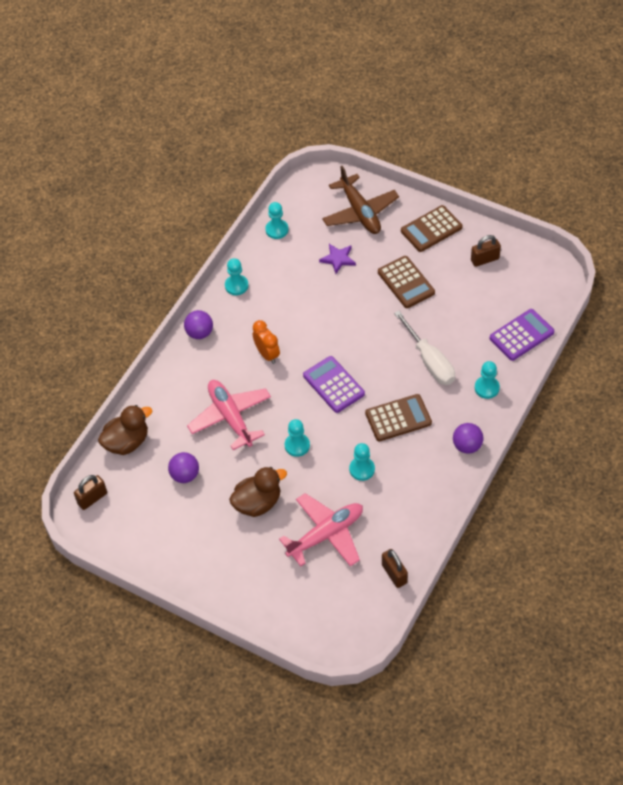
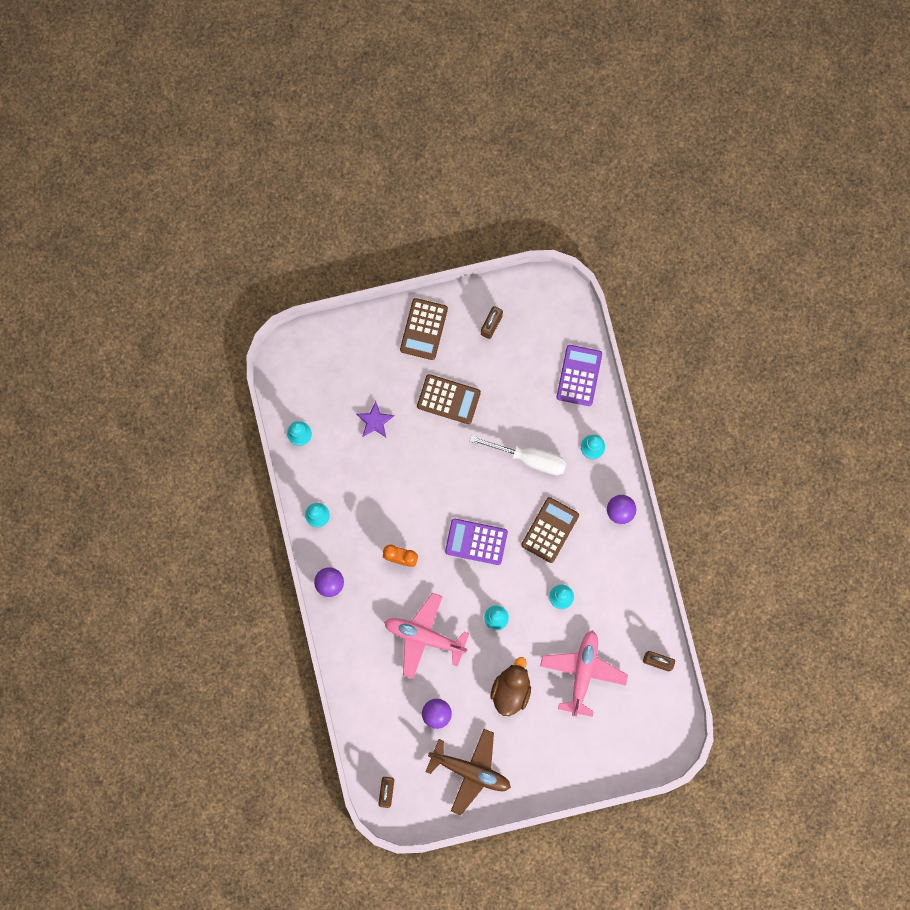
camera: 45 degrees left, 25 degrees up
brown duck [98,405,152,455] -> none
brown plane [322,166,399,234] -> brown plane moved to [426,729,511,815]

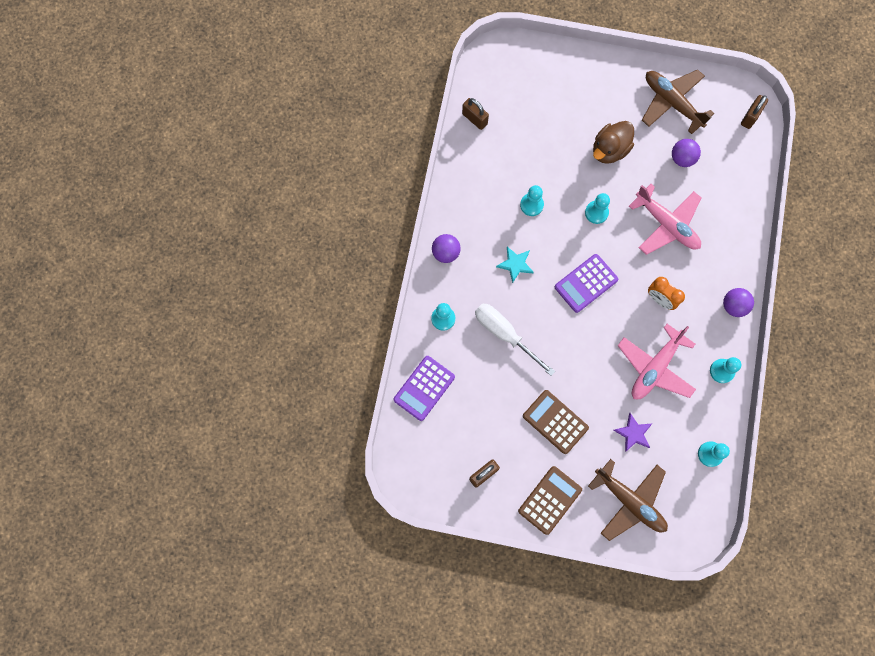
camera: 155 degrees left, 5 degrees down
purple calculator [445,518,508,565] -> purple calculator turned 105 degrees clockwise [555,254,618,313]
brown calculator [521,497,579,563] -> turquoise star [496,247,534,283]
pink plane [540,630,628,717] -> pink plane moved to [618,324,696,399]
none -> brown plane [588,459,668,541]

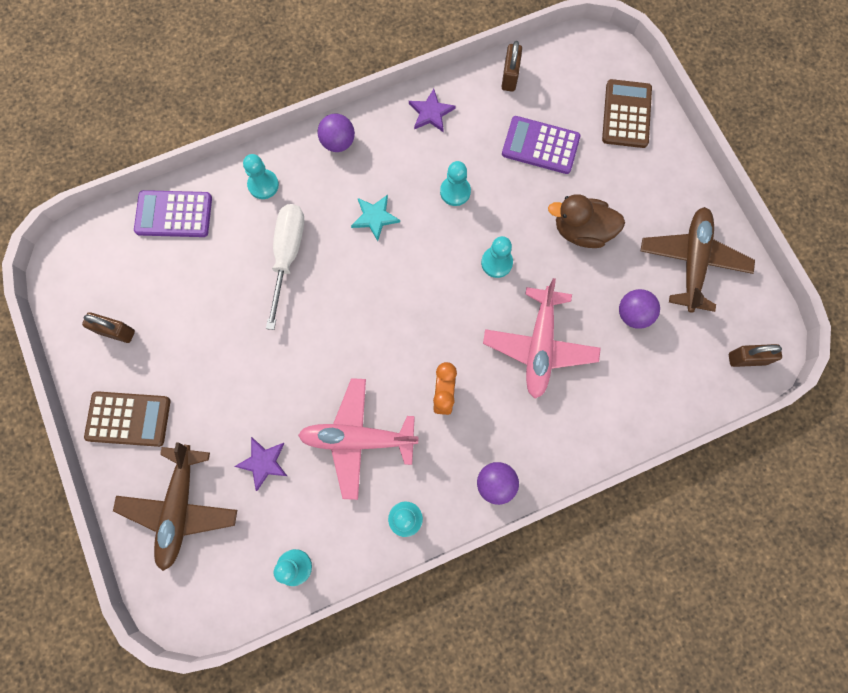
camera: 55 degrees right, 0 degrees up
brown calculator [523,390,589,454] -> brown calculator moved to [602,79,652,148]
purple calculator [555,254,618,313] -> purple calculator moved to [502,116,580,174]
none -> purple star [409,89,456,132]

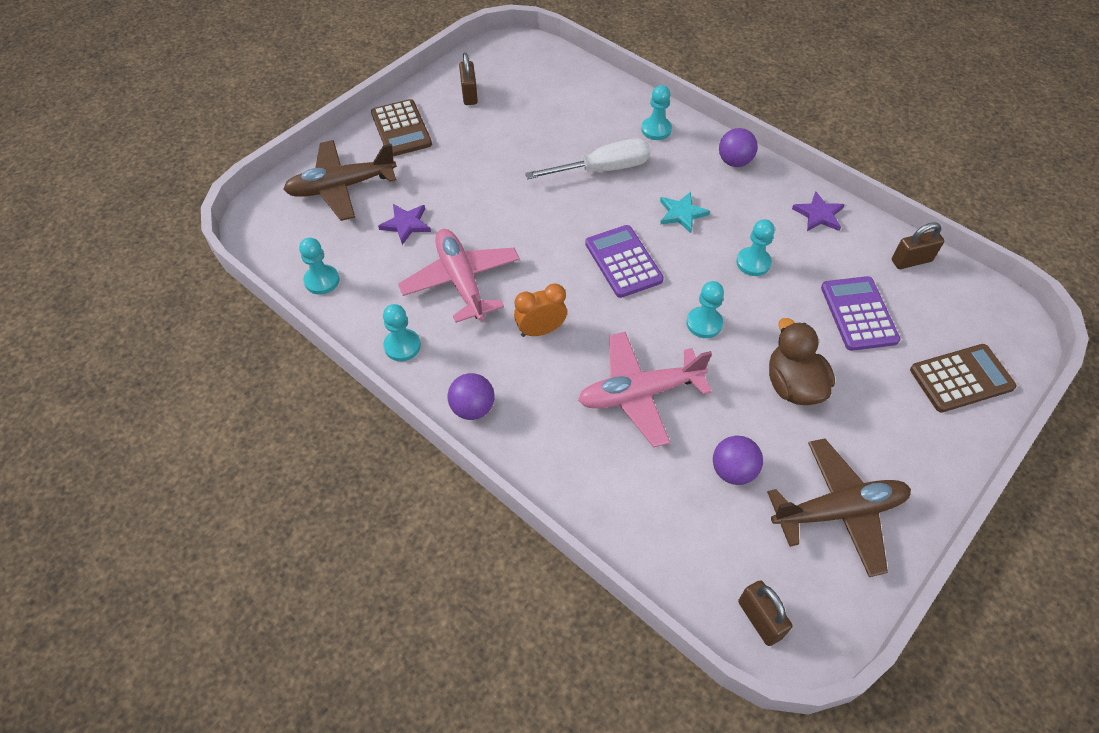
camera: 65 degrees right, 20 degrees down
purple calculator [134,190,212,237] -> purple calculator moved to [585,225,664,298]

